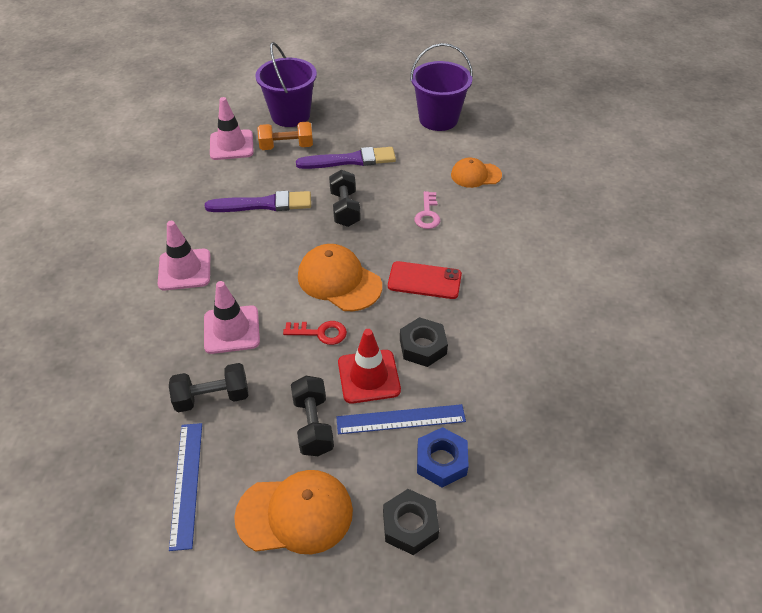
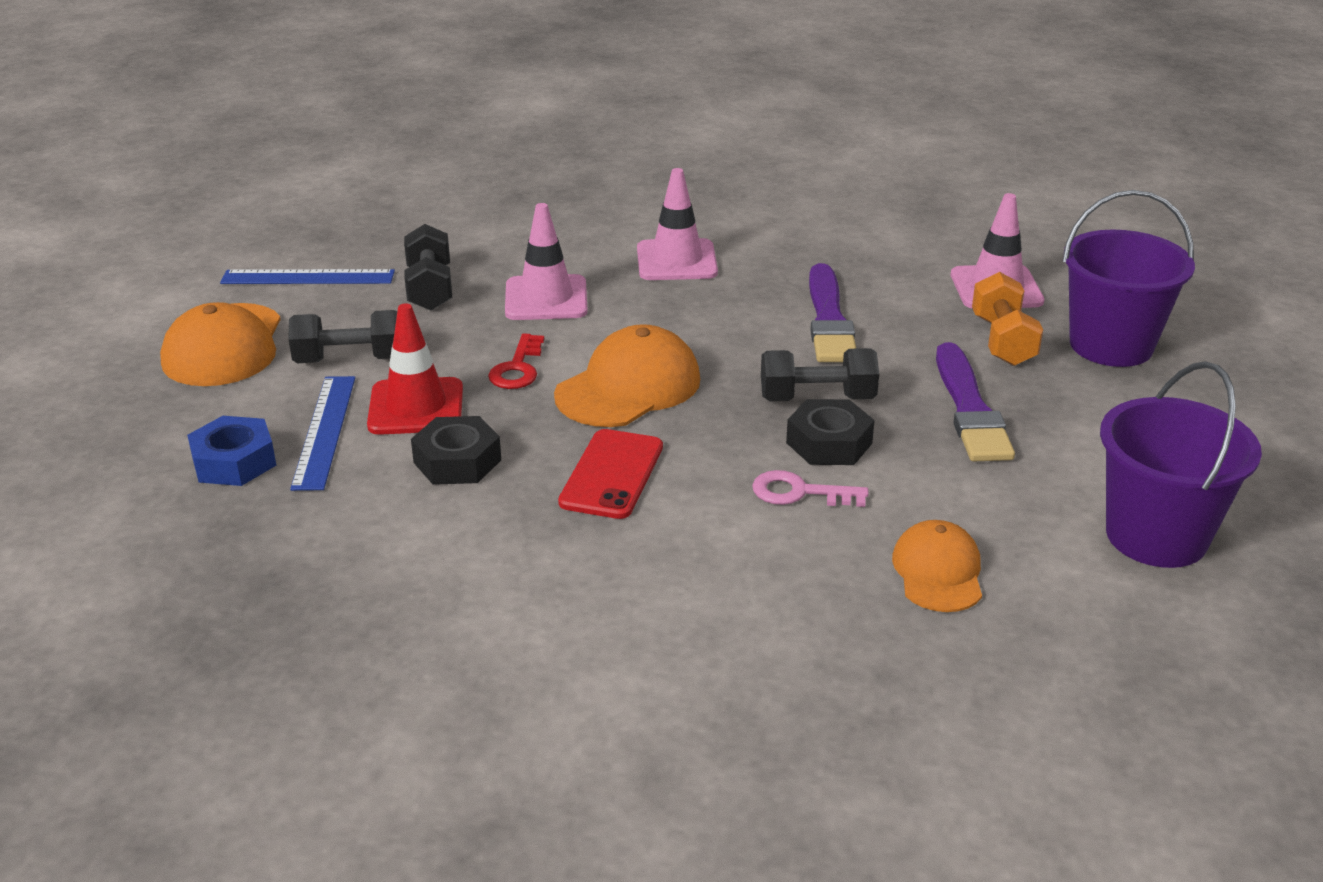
camera: 95 degrees right, 15 degrees down
black nut [383,489,439,555] -> black nut moved to [786,399,875,465]

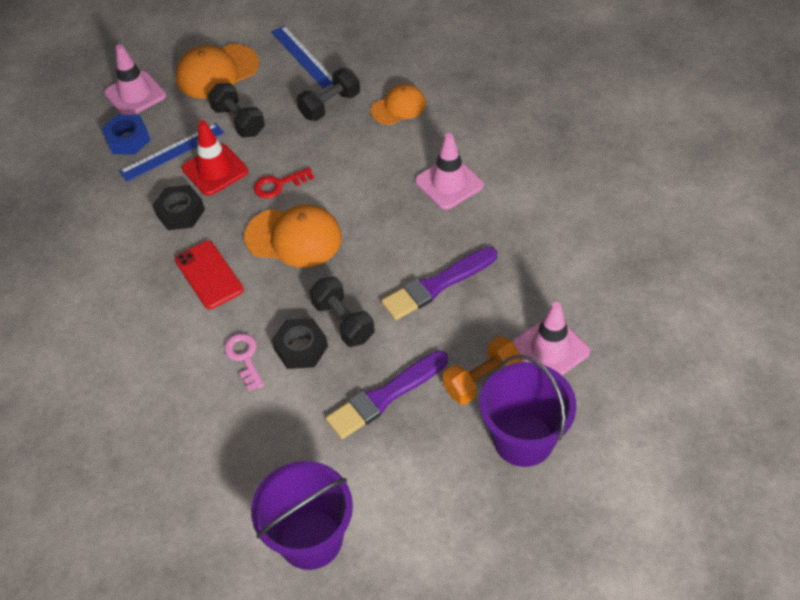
camera: 60 degrees right, 20 degrees up
pink traffic cone [505,203,588,320] -> pink traffic cone moved to [104,44,166,115]
red phone [558,429,663,519] -> red phone turned 75 degrees clockwise [175,241,244,309]
orange cap [892,520,982,612] -> orange cap moved to [371,84,426,125]

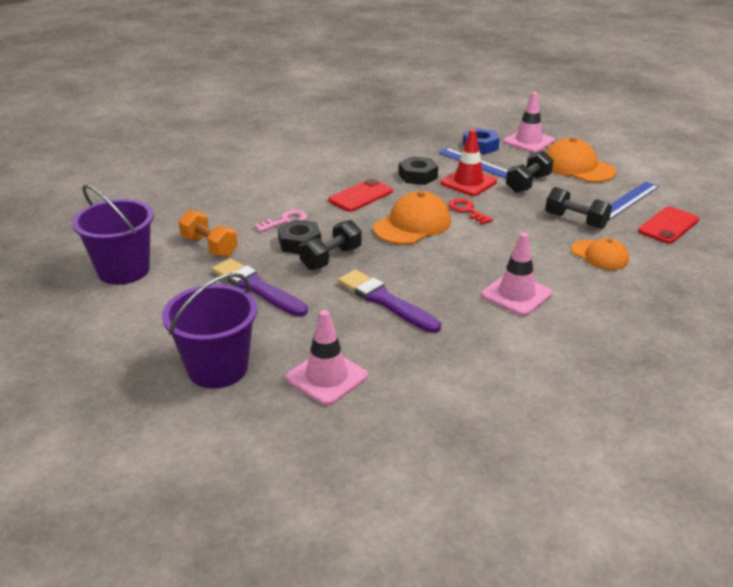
camera: 75 degrees right, 20 degrees down
orange cap [244,204,342,268] -> orange cap turned 135 degrees counterclockwise [373,191,451,245]
orange dumbbell [443,336,521,405] -> orange dumbbell moved to [179,210,238,257]
none -> red phone [638,206,699,244]

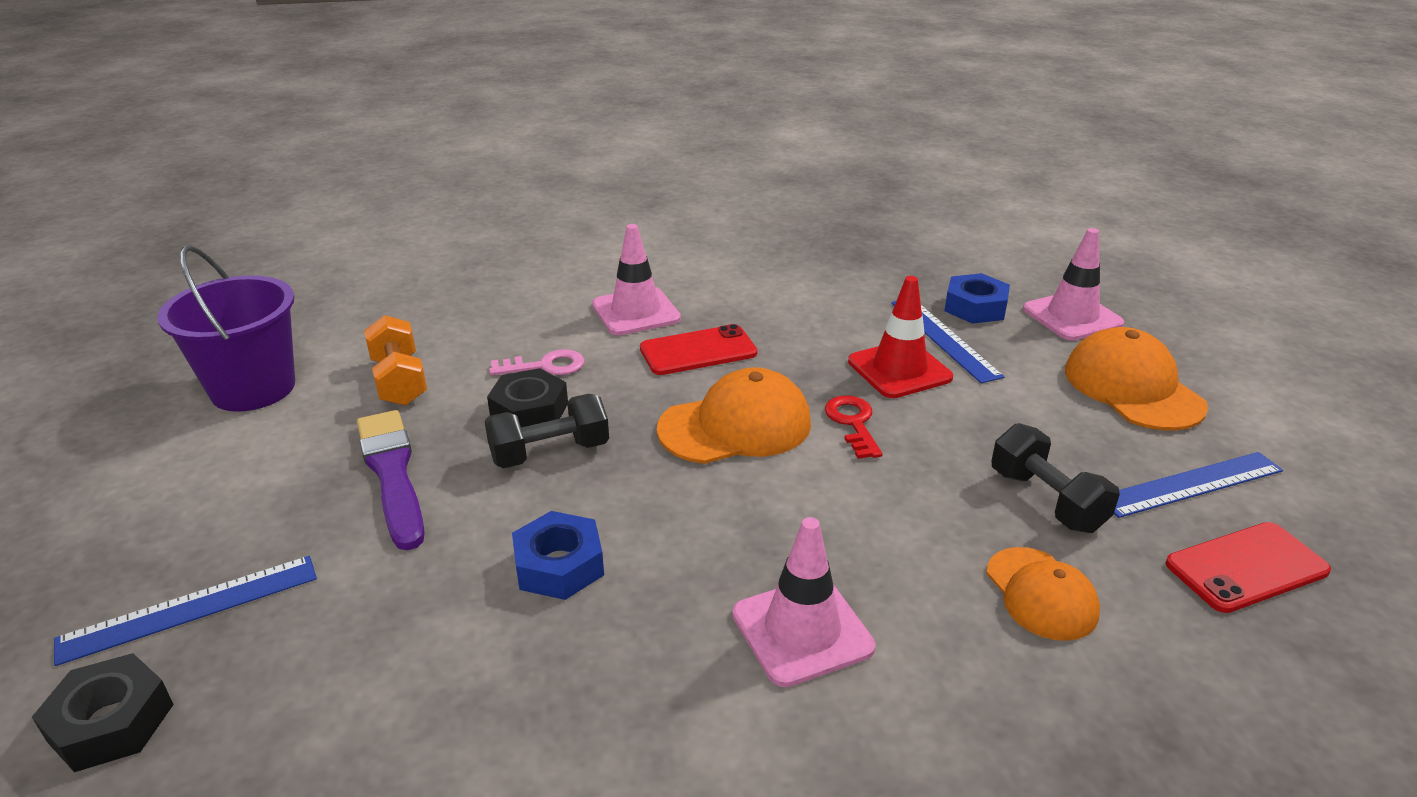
camera: 25 degrees right, 0 degrees up
purple bucket [162,273,257,389] -> blue ruler [54,556,317,666]
pink traffic cone [285,310,368,406] -> pink traffic cone moved to [592,224,681,335]
purple brush [338,270,441,333] -> blue nut [512,511,604,600]
black nut [399,156,438,185] -> black nut moved to [32,653,174,772]
black dumbbell [506,150,554,193] -> none

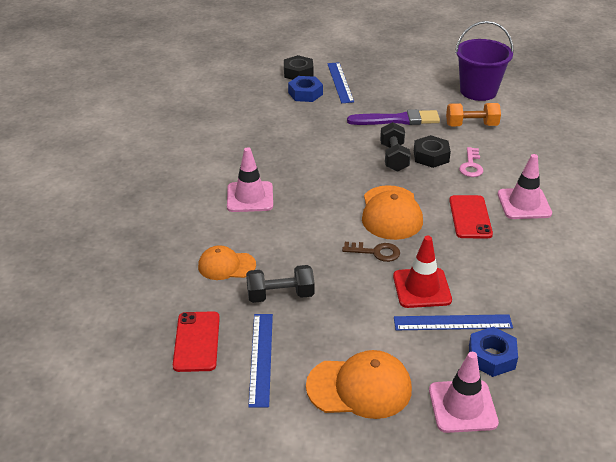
camera: 110 degrees right, 5 degrees up
blue nut [512,511,604,600] -> blue nut moved to [288,76,323,102]
red key [825,396,882,459] -> brown key [342,242,400,262]

